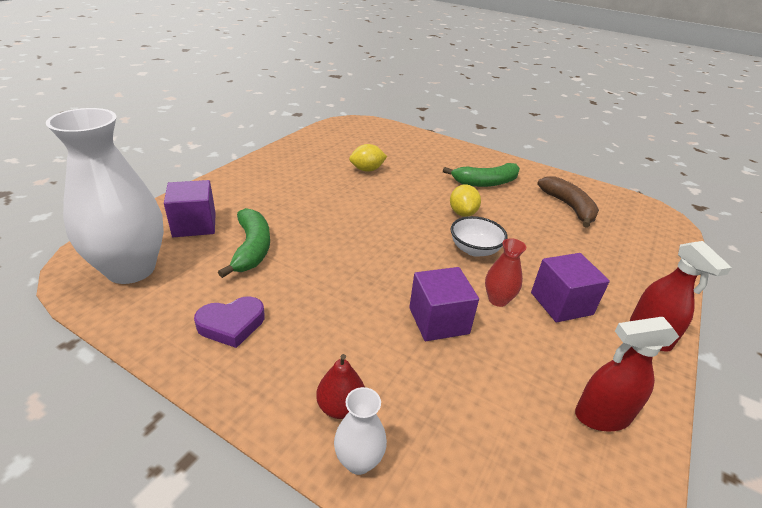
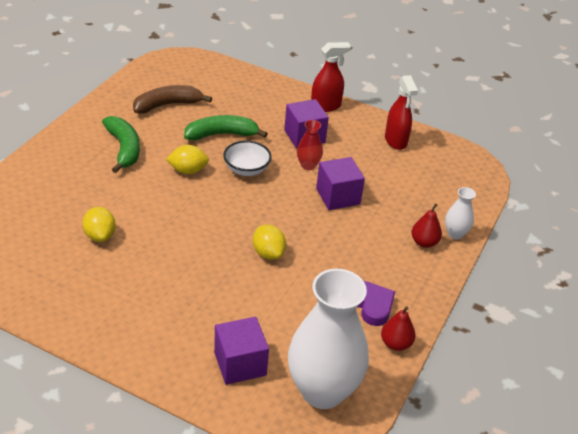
camera: 95 degrees left, 5 degrees up
green banana [218,208,270,278] -> green banana moved to [184,115,268,140]
none -> yellow lemon [253,225,286,259]
none -> red pear [381,306,416,351]

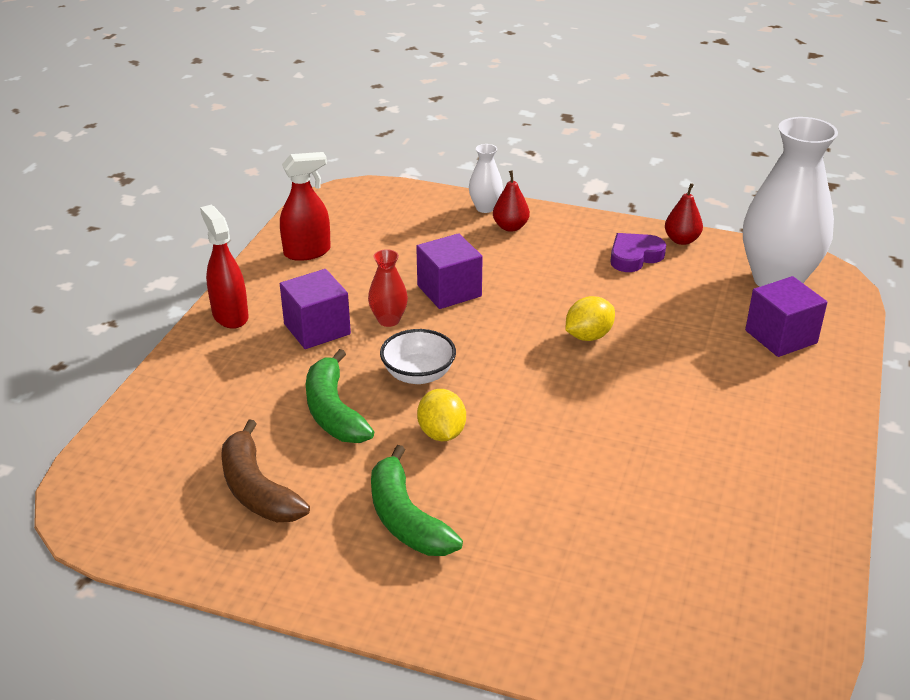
camera: 95 degrees left, 5 degrees down
yellow lemon [82,207,116,242] -> none
green banana [102,116,140,173] -> green banana turned 90 degrees counterclockwise [371,445,463,556]

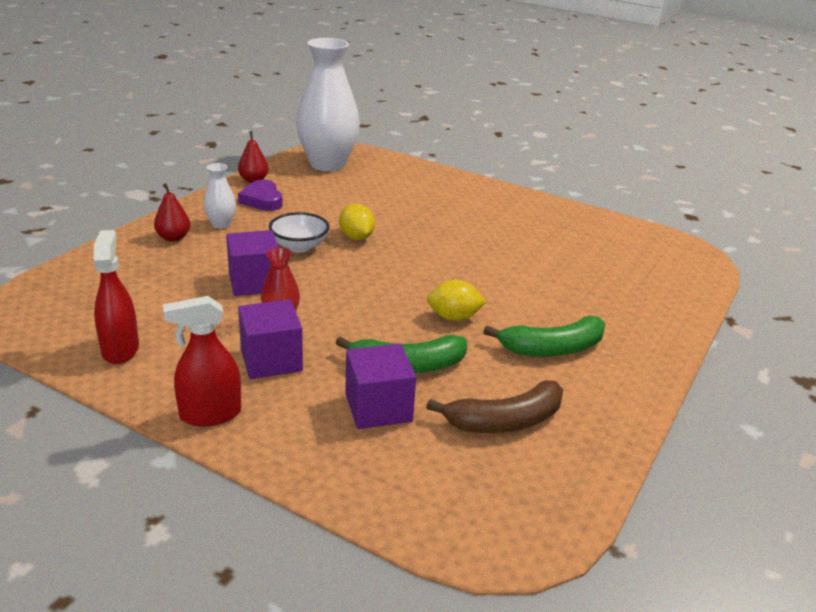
camera: 80 degrees left, 5 degrees down
white bowl [380,329,456,384] -> white bowl moved to [269,212,330,253]
white vase [469,144,503,213] -> white vase moved to [203,163,236,229]
purple cube [745,276,827,357] -> purple cube moved to [345,344,416,429]

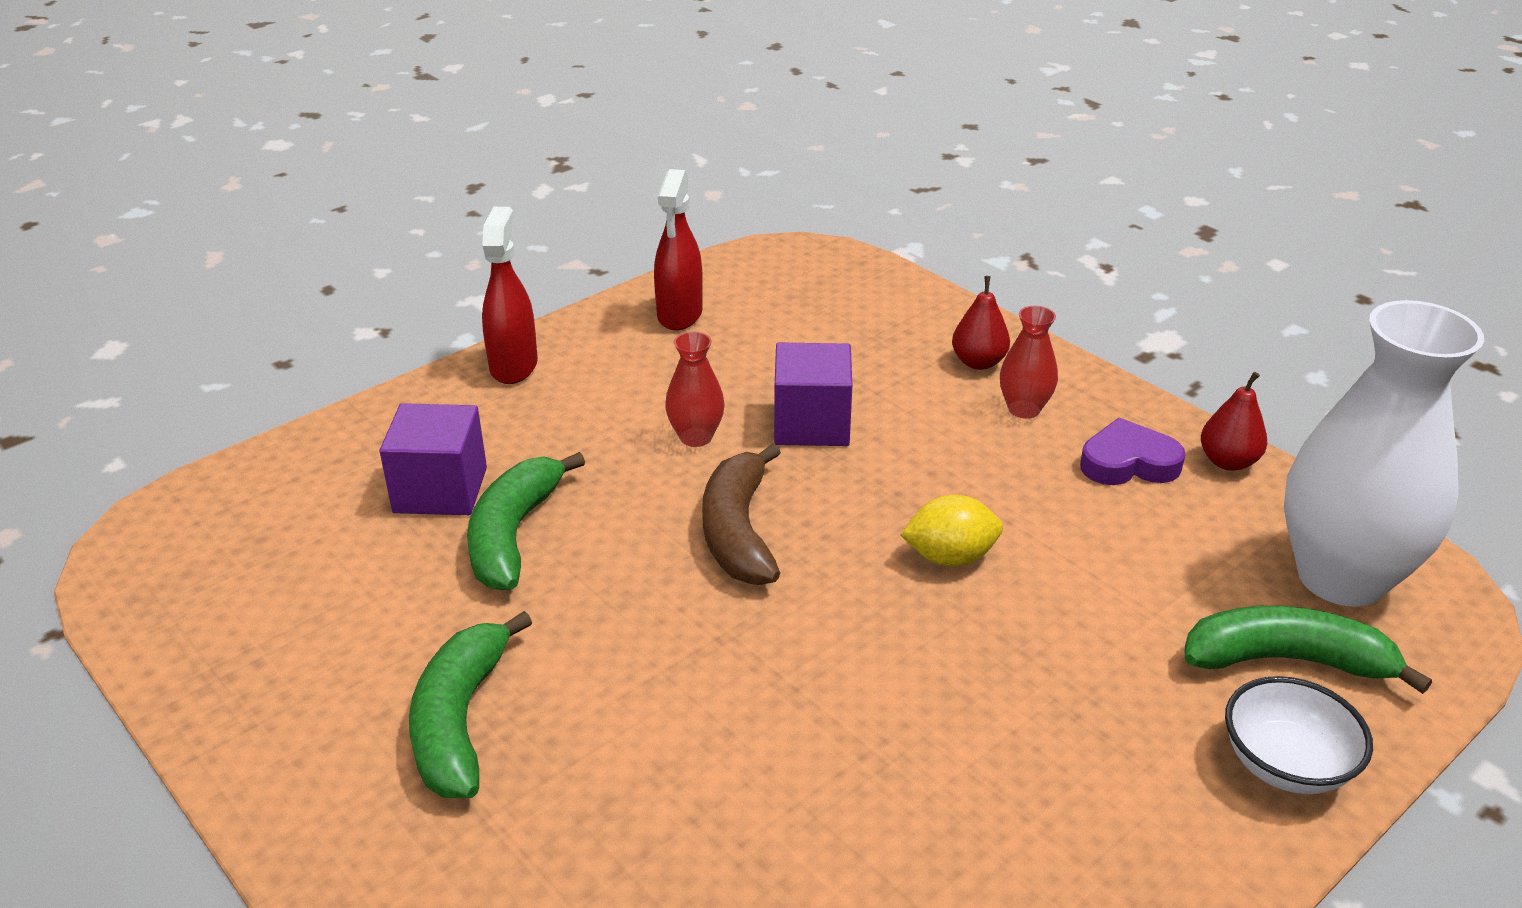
camera: 110 degrees right, 5 degrees up
red spray bottle [94,230,139,364] -> red spray bottle turned 90 degrees clockwise [654,169,703,330]
white vase [203,163,236,229] -> red vase [1000,306,1058,419]
purple cube [238,300,303,379] -> none
white bowl [269,212,330,253] -> white bowl moved to [1225,676,1373,794]
brown banana [426,380,563,433] -> brown banana moved to [702,444,781,585]
yellow lemon [427,280,487,321] -> none
none -> green banana [1185,606,1432,694]

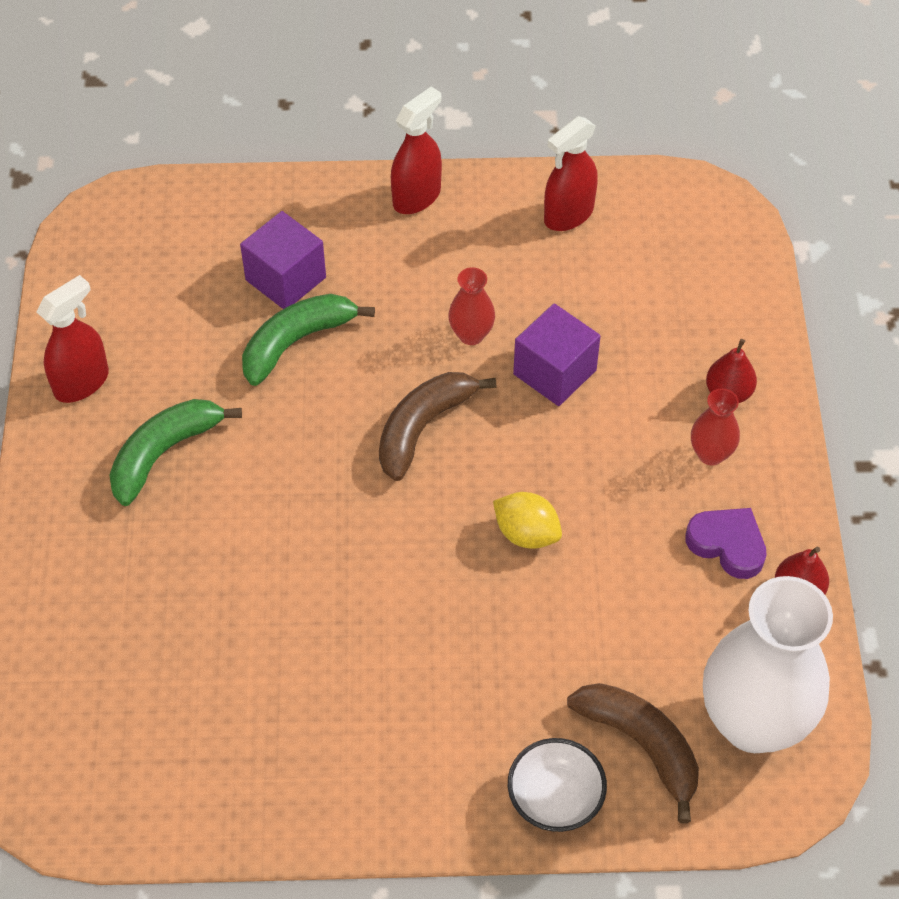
camera: 40 degrees right, 20 degrees up
green banana [1185,606,1432,694] -> brown banana [567,683,699,823]
none -> red spray bottle [36,275,109,403]

